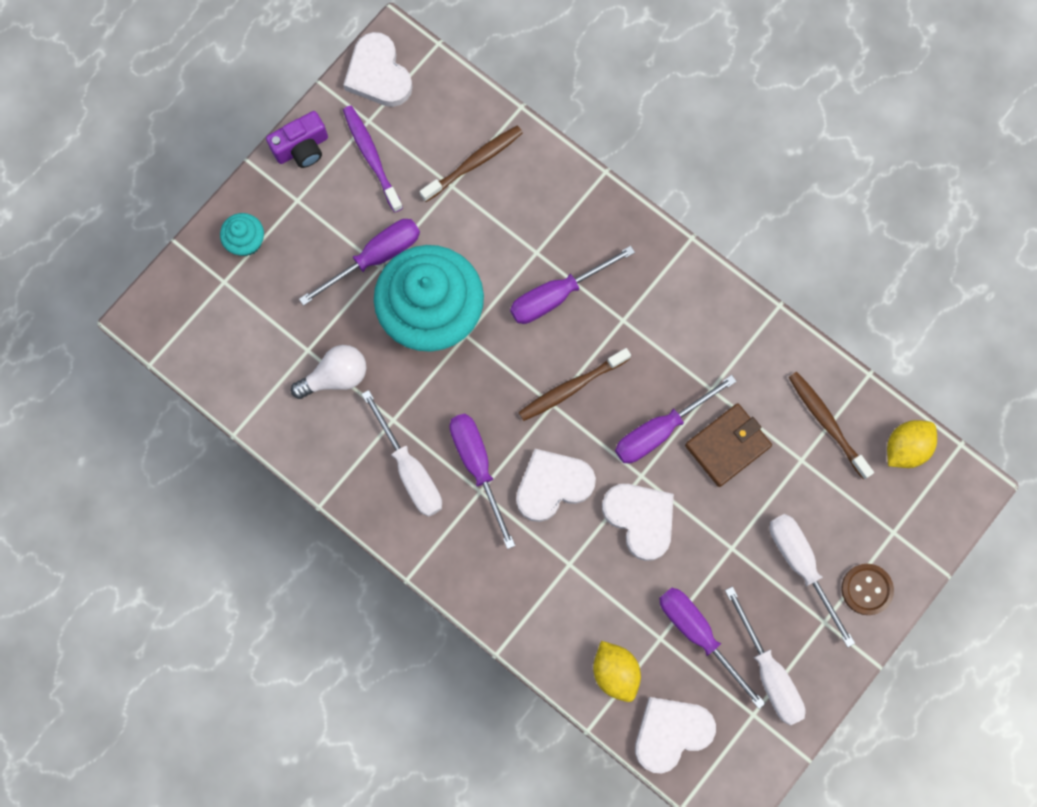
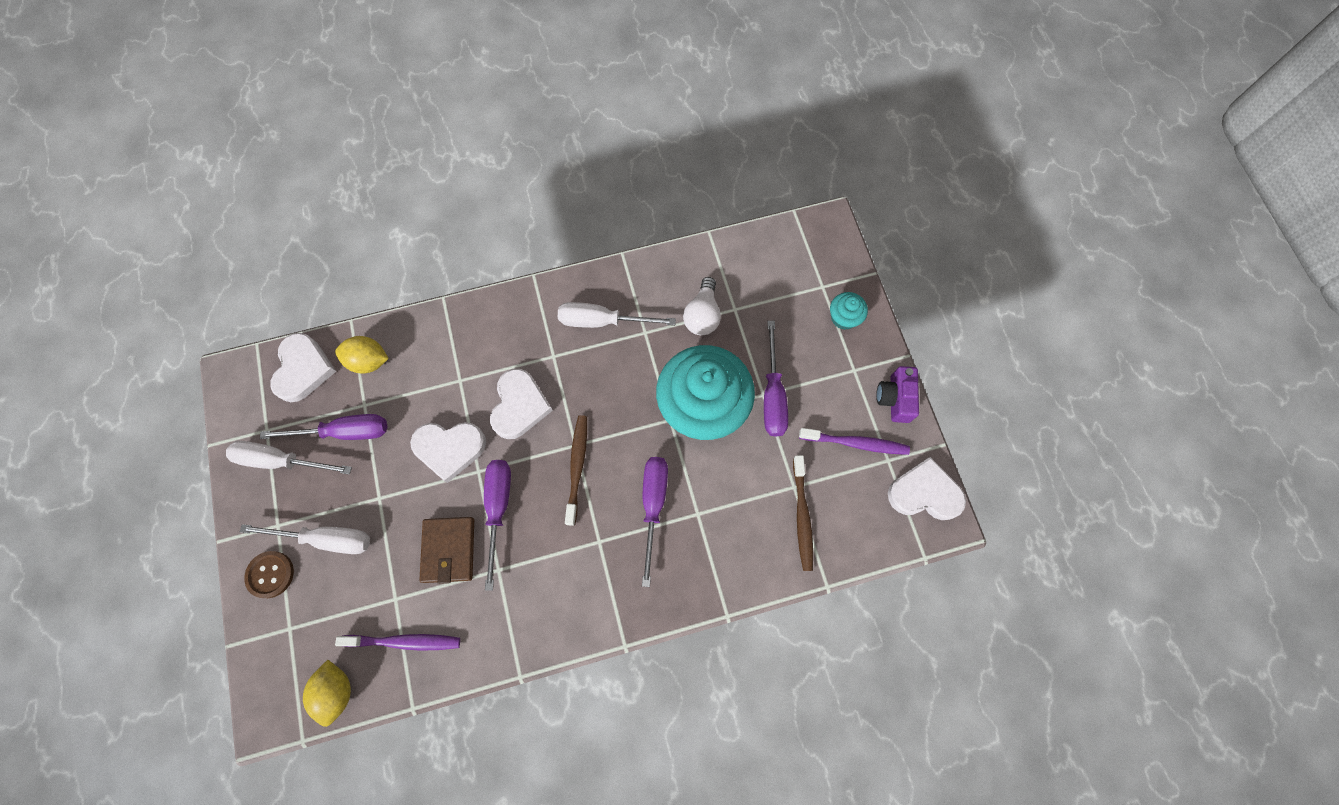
camera: 125 degrees right, 5 degrees down
purple screwdriver [449,413,515,549] -> none
brown toothbrush [789,372,874,480] -> purple toothbrush [335,634,460,651]

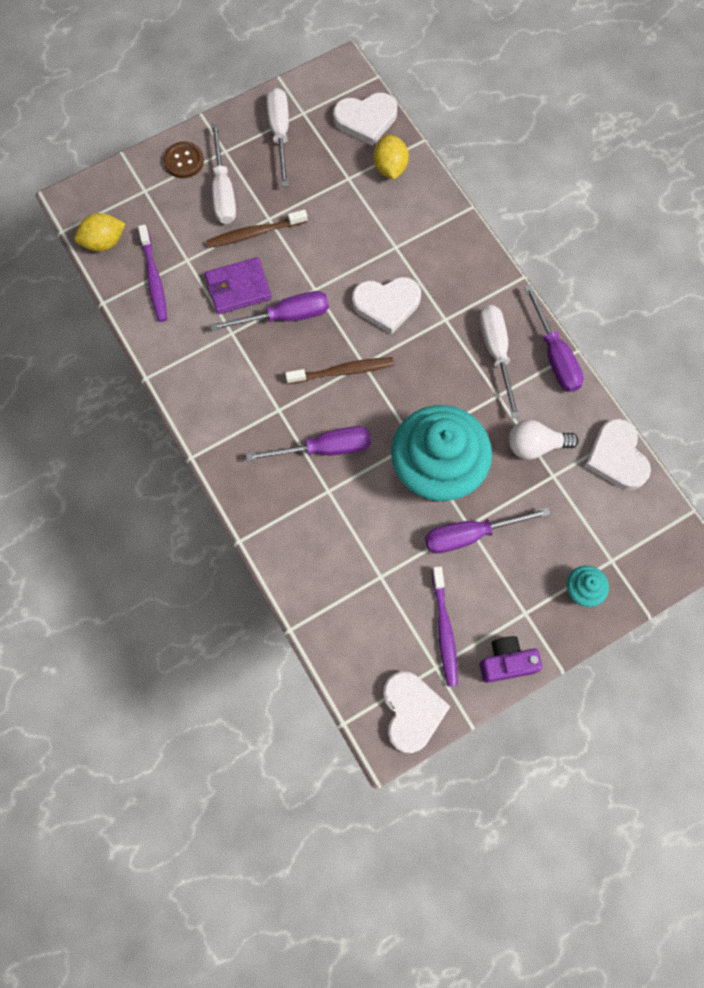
camera: 75 degrees right, 0 degrees up
purple screwdriver [260,414,387,440] -> purple screwdriver moved to [524,285,584,392]
white heart [410,422,486,483] -> white heart moved to [584,419,651,490]
brown wallet [419,517,474,584] -> purple wallet [205,257,272,314]
brown toothbrush [793,455,813,571] -> brown toothbrush moved to [206,210,308,248]

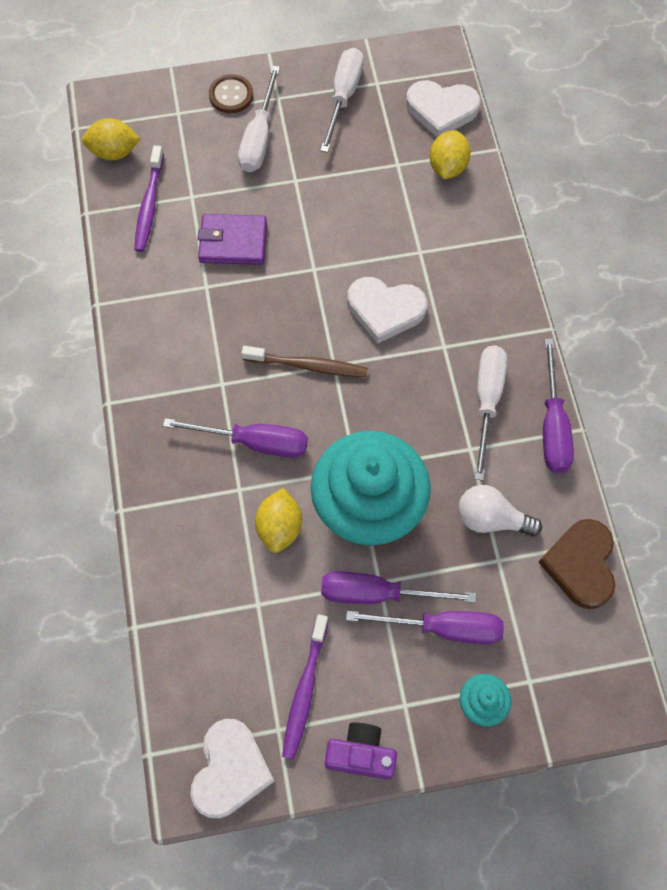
camera: 20 degrees right, 5 degrees down
brown toothbrush [206,210,308,248] -> none
purple screwdriver [210,291,329,331] -> purple screwdriver moved to [346,611,504,645]
white heart [584,419,651,490] -> brown heart [538,519,615,609]
none -> yellow lemon [255,488,302,553]

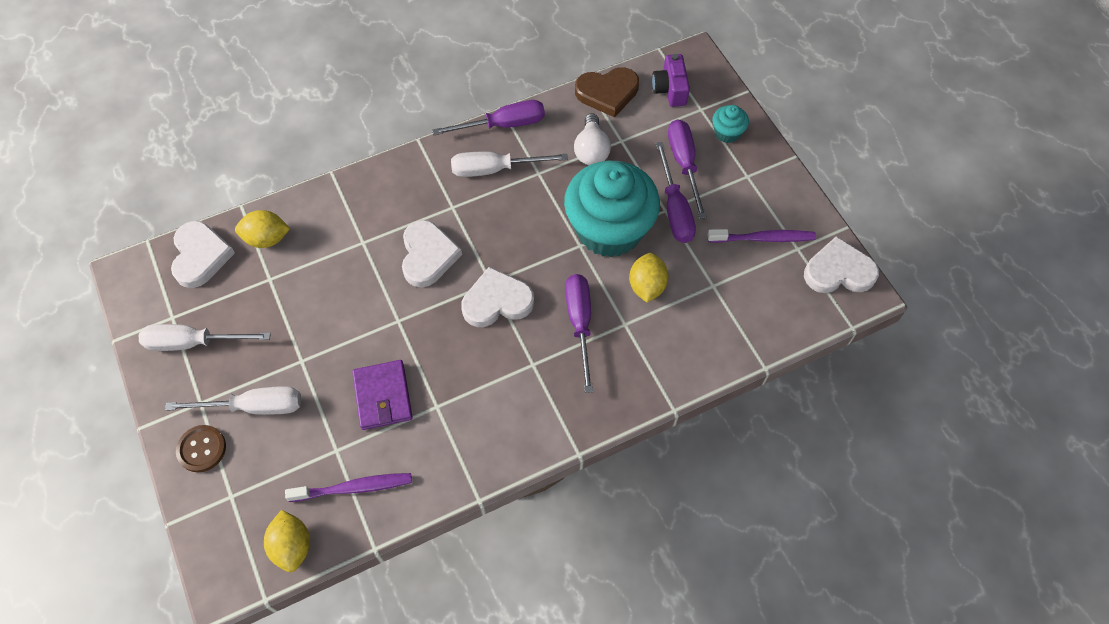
camera: 105 degrees left, 5 degrees down
brown toothbrush [241,346,368,377] -> white heart [461,267,534,327]
yellow lemon [255,488,302,553] -> yellow lemon turned 75 degrees counterclockwise [629,253,669,303]
purple camera [325,722,397,780] -> purple camera moved to [652,54,690,107]

